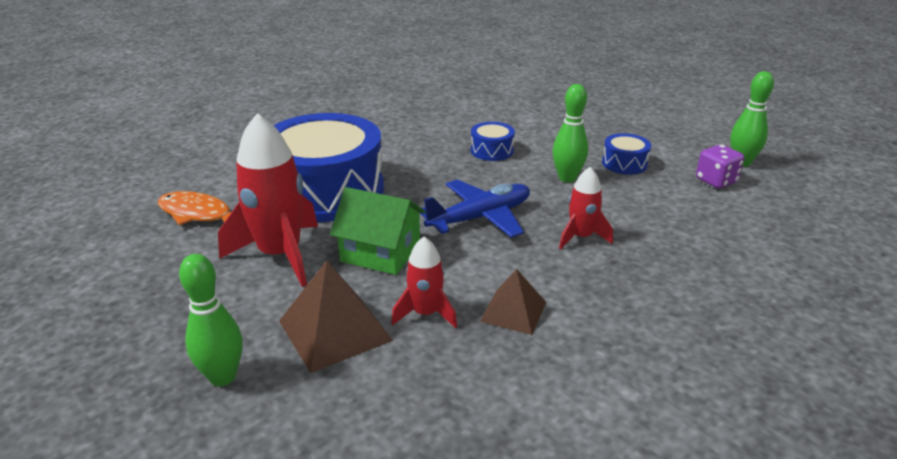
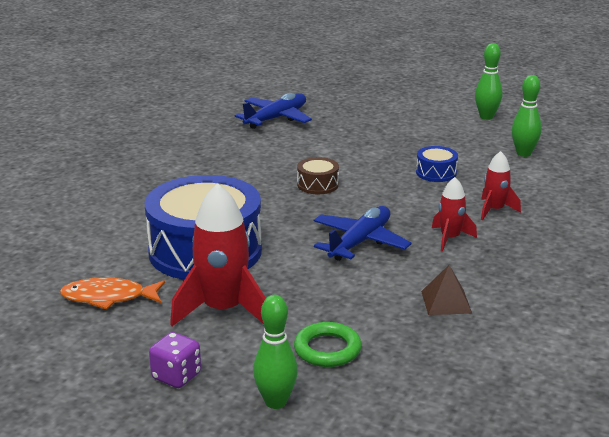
camera: 25 degrees left, 5 degrees down
brown pyramid [279,260,393,373] -> green ring [294,322,362,367]
green house [330,187,426,275] -> none
red rocket [391,237,457,328] -> red rocket moved to [481,151,521,220]
blue drum [471,122,515,161] -> brown drum [297,157,339,194]
green bowling pin [552,84,588,182] -> green bowling pin moved to [475,43,502,120]
purple dice [696,145,745,189] -> purple dice moved to [149,332,201,388]
none -> blue plane [235,93,312,129]

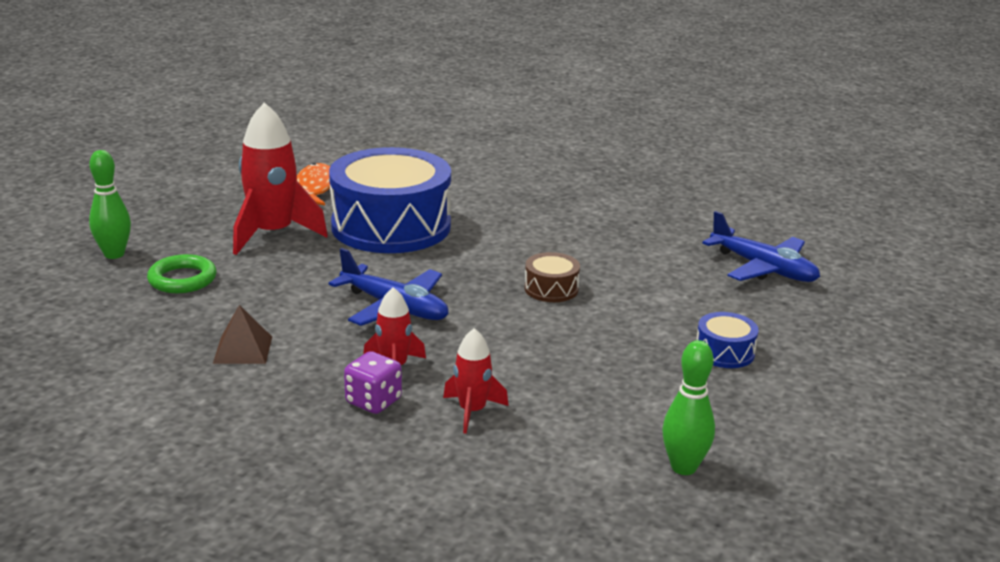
camera: 90 degrees right, 0 degrees up
purple dice [149,332,201,388] -> purple dice moved to [344,351,402,414]
blue drum [416,146,458,182] -> blue drum moved to [697,312,759,368]
green bowling pin [475,43,502,120] -> none

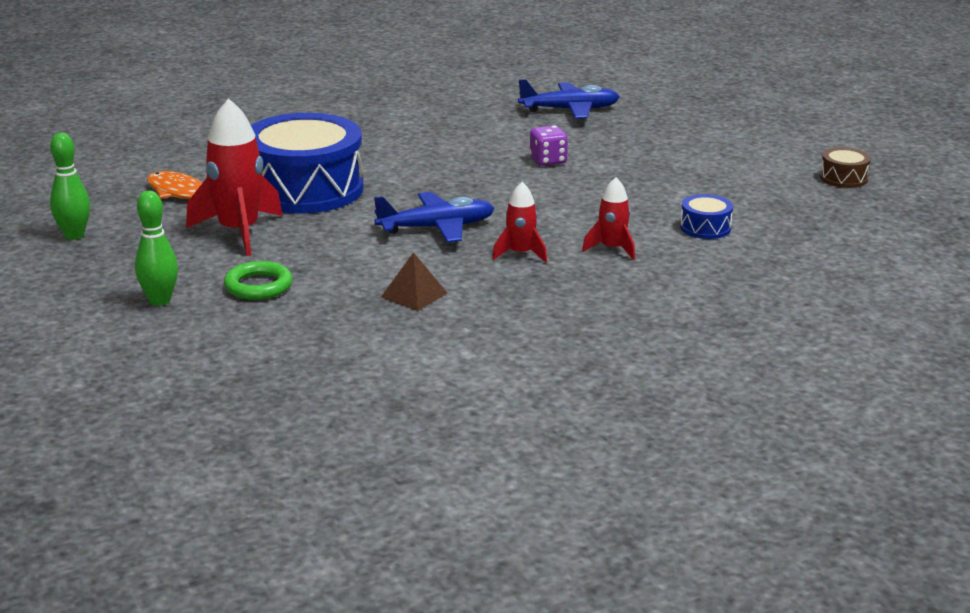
camera: 50 degrees left, 0 degrees up
purple dice [344,351,402,414] -> purple dice moved to [529,125,568,166]
brown drum [525,252,580,302] -> brown drum moved to [820,147,871,188]
green bowling pin [662,340,715,475] -> green bowling pin moved to [50,133,90,240]
blue drum [697,312,759,368] -> blue drum moved to [680,194,733,239]

